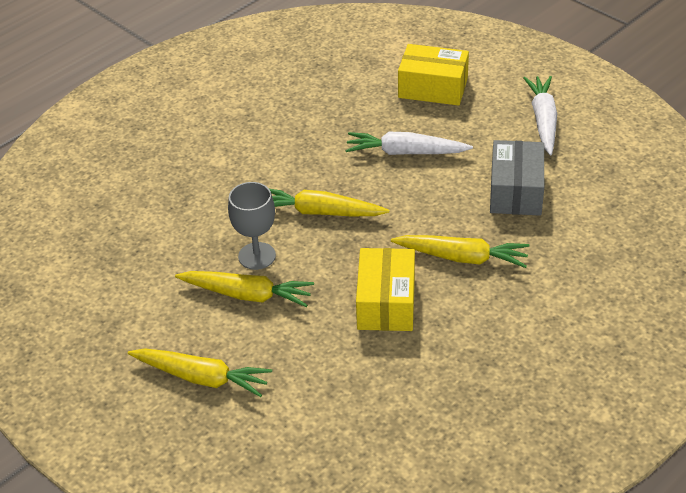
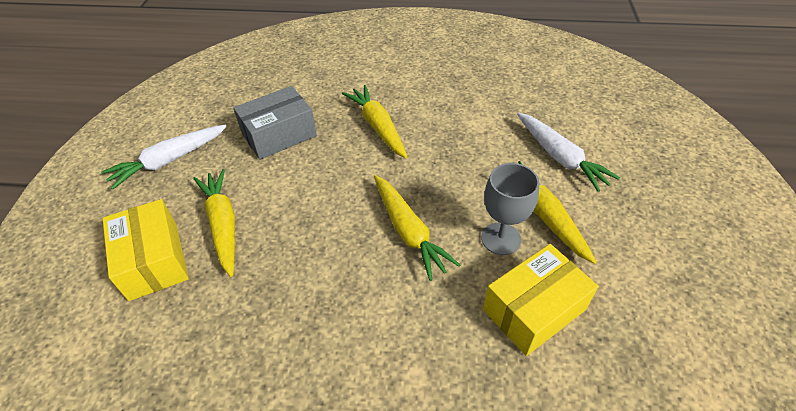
camera: 130 degrees left, 5 degrees up
yellow carrot [128,348,272,397] -> yellow carrot moved to [193,169,235,277]
white carrot [345,132,473,155] -> white carrot moved to [517,112,620,192]
yellow box [356,248,415,331] -> yellow box moved to [483,244,599,356]

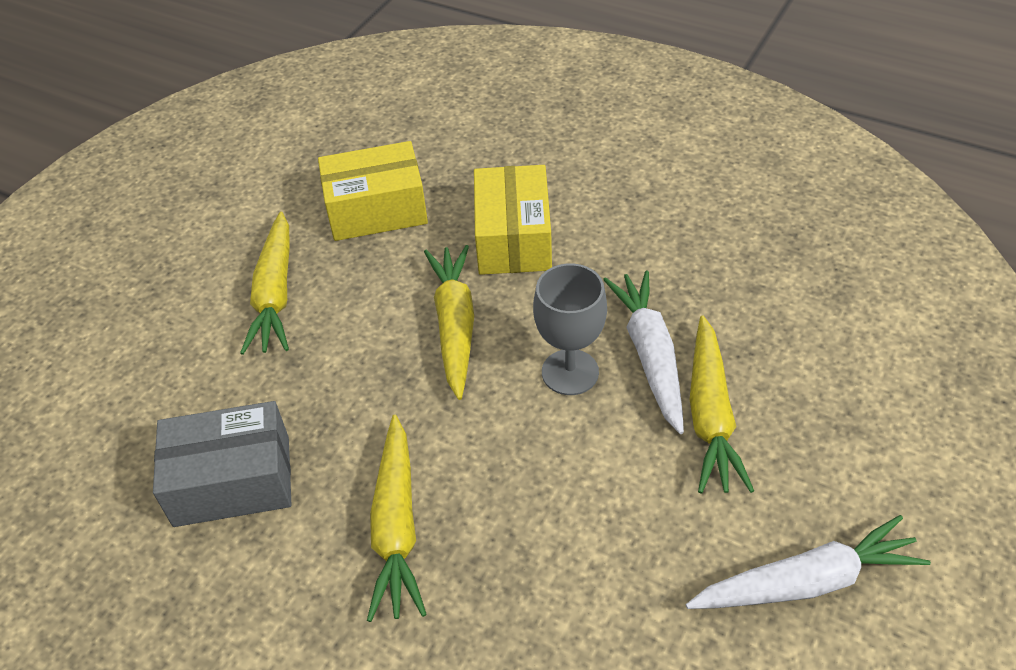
camera: 155 degrees left, 0 degrees up
yellow box [103,199,189,301] -> yellow box moved to [474,165,552,275]
grey box [233,86,317,160] -> grey box moved to [153,401,292,527]
grey goblet [481,163,539,255] -> grey goblet moved to [533,263,607,395]
white carrot [517,112,620,192] -> white carrot moved to [603,270,684,434]

